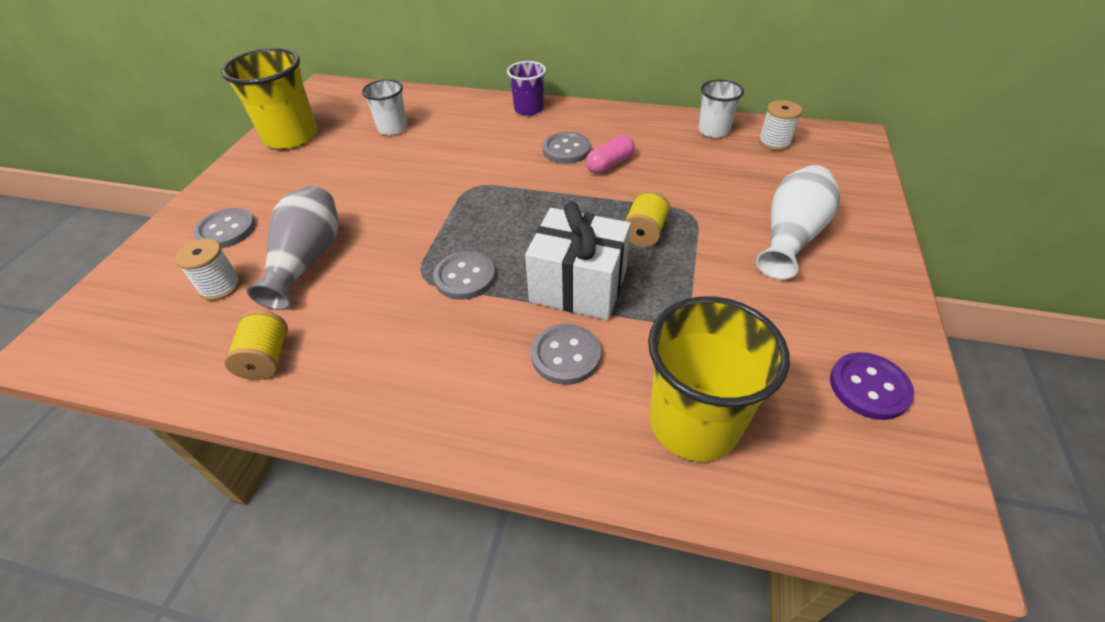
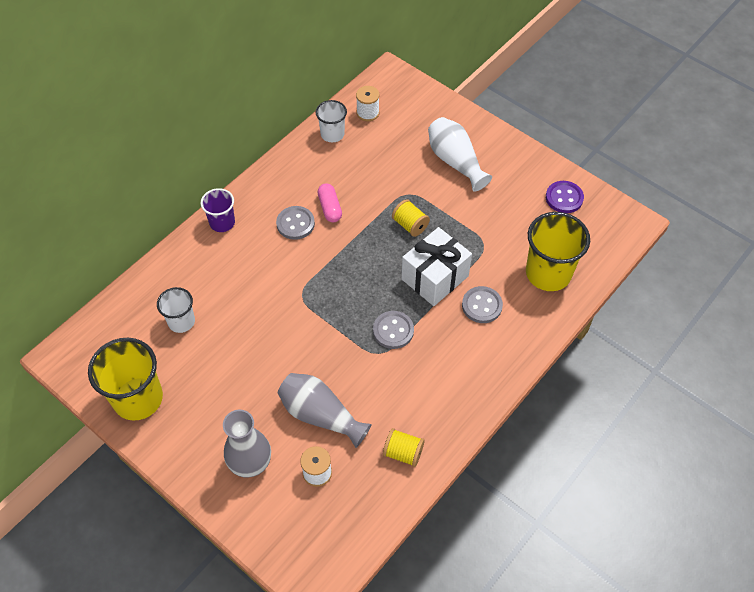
camera: 65 degrees left, 10 degrees up
grey button [194,208,255,248] -> grey vase [223,410,271,478]

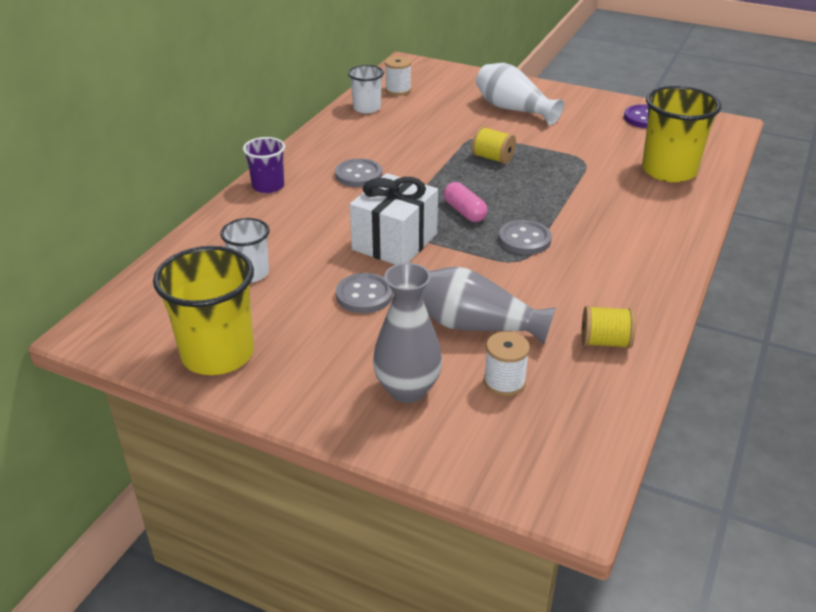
camera: 15 degrees left, 20 degrees down
pink capsule [317,183,342,222] -> pink capsule moved to [444,182,488,222]
white gift [402,227,472,306] -> white gift moved to [350,173,438,265]
grey button [462,286,503,323] -> grey button moved to [336,273,393,313]

